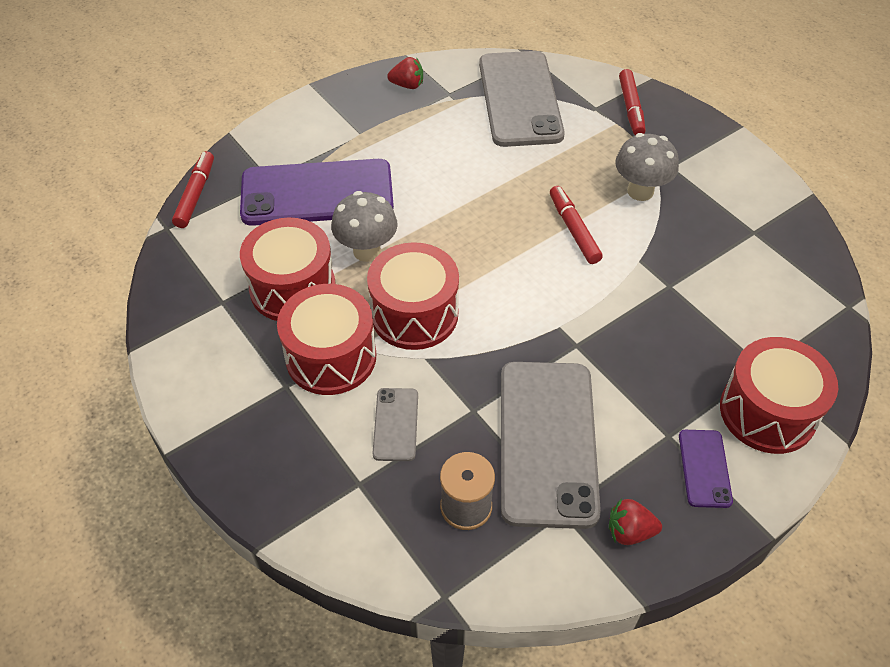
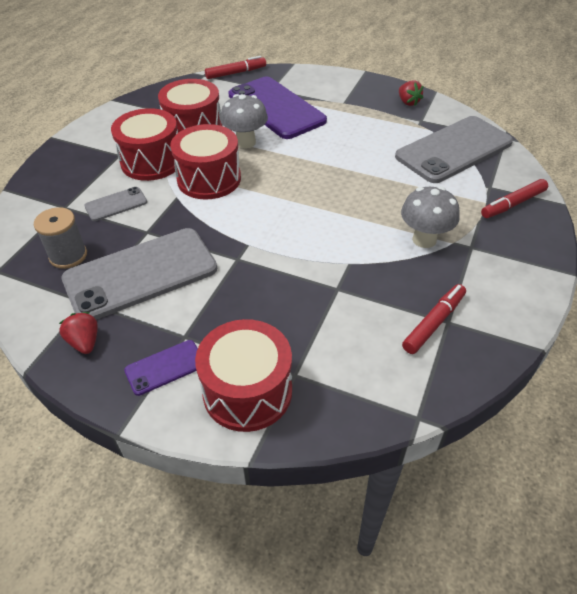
camera: 60 degrees right, 5 degrees down
red marker [550,186,603,264] -> red marker moved to [402,284,466,354]

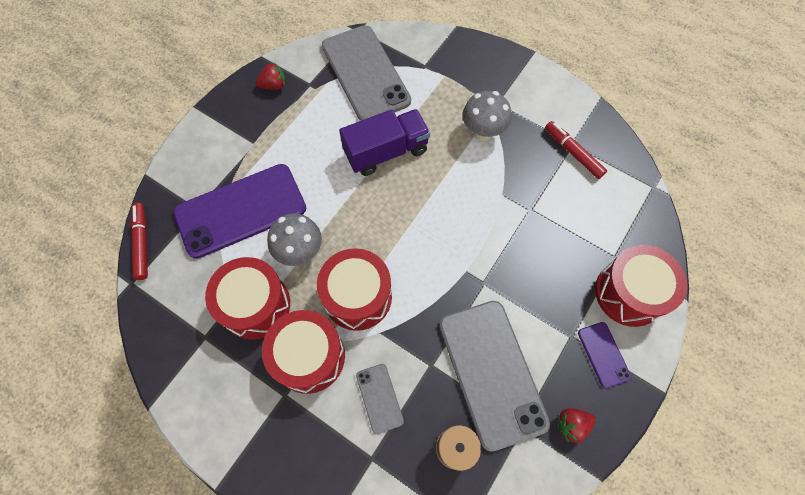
camera: 80 degrees left, 20 degrees up
red marker [481,179,548,218] -> none
none -> purple truck [339,109,430,176]

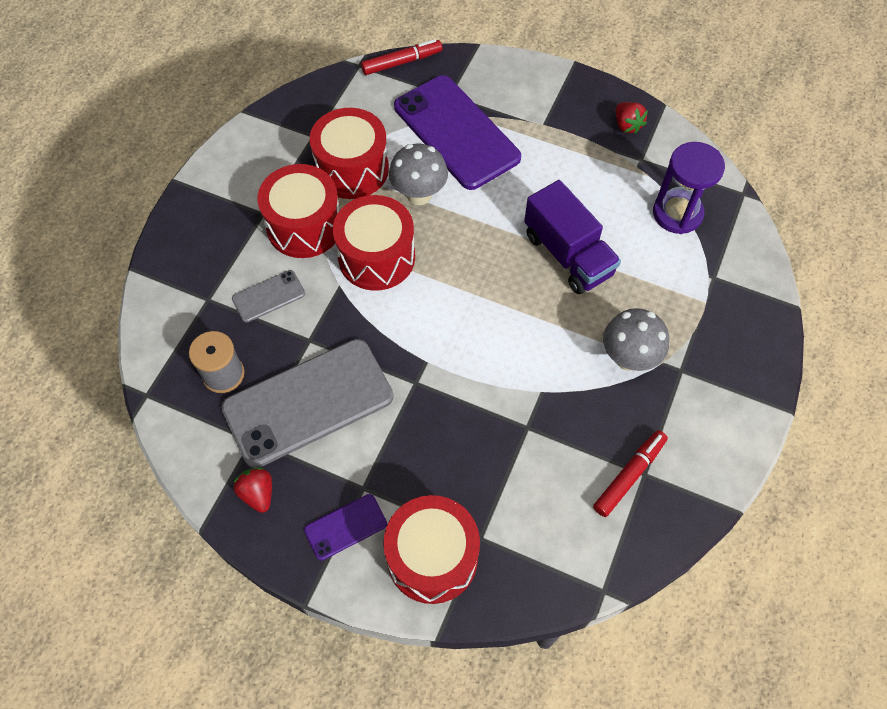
camera: 80 degrees right, 5 degrees down
grey phone [322,25,411,121] -> purple hourglass [653,142,725,234]

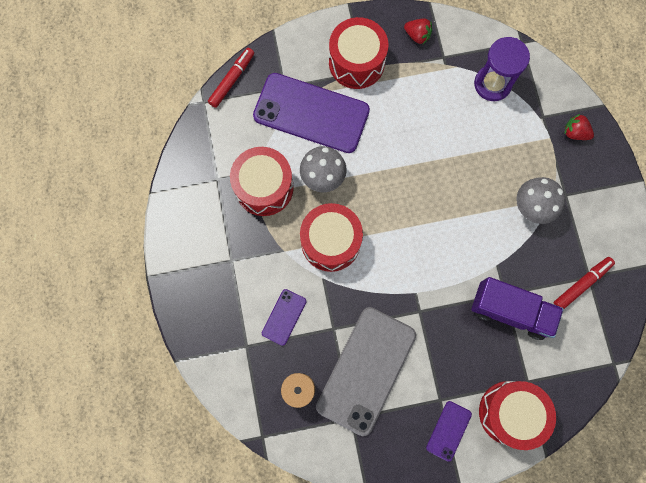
camera: 35 degrees left, 15 degrees up
grey phone [232,270,305,322] -> purple phone [262,289,306,346]
red strawberry [233,467,272,513] -> red strawberry moved to [565,114,594,140]
red drum [257,164,340,258] -> red drum moved to [329,17,388,89]
purple truck [524,180,621,294] -> purple truck moved to [471,277,564,340]
red marker [593,430,668,517] -> red marker turned 45 degrees clockwise [553,257,615,309]

